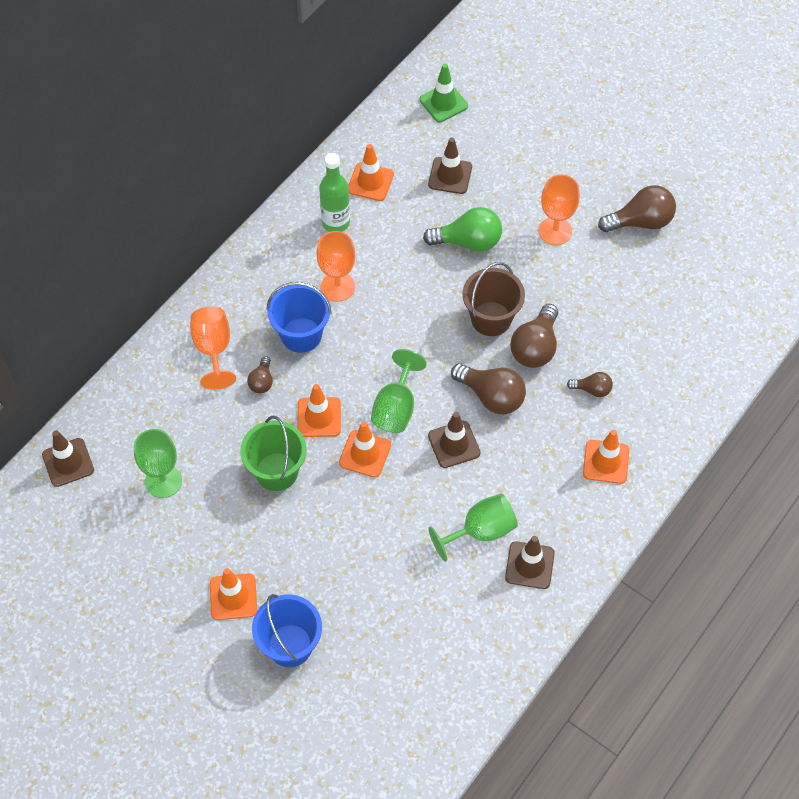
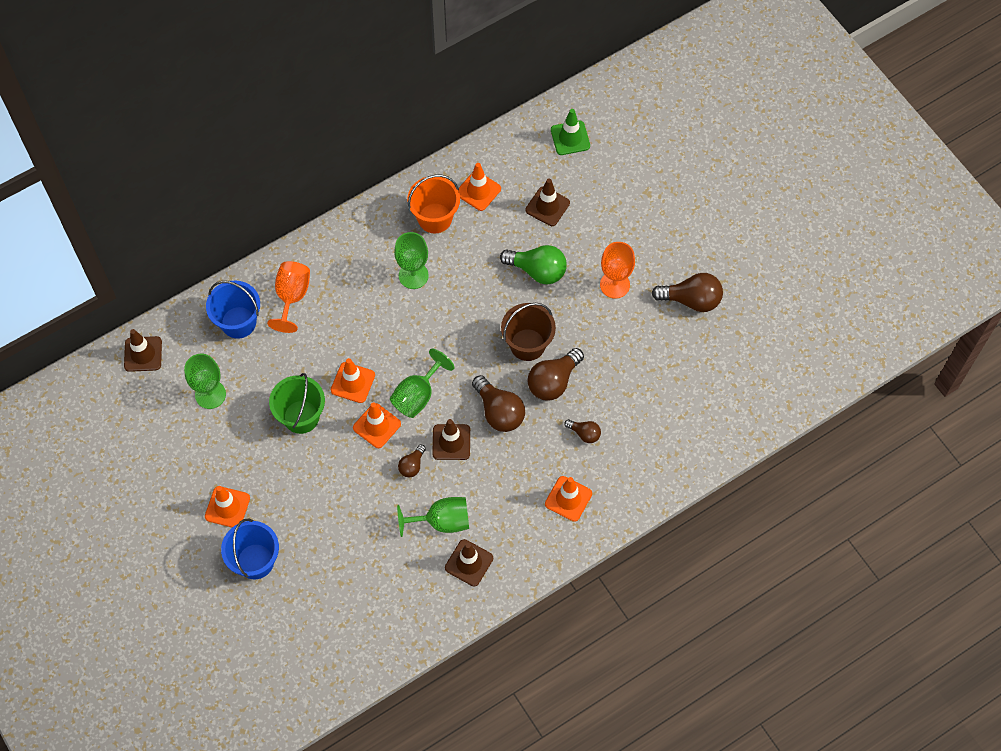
camera: 20 degrees right, 5 degrees up
brown light bulb [247,356,273,394] -> brown light bulb moved to [398,444,426,478]
blue bucket [266,282,332,353] -> blue bucket moved to [206,280,260,339]
orange goblet [317,231,356,302] -> green goblet [394,232,429,289]
green bottle [319,153,350,232] -> orange bucket [407,175,460,234]

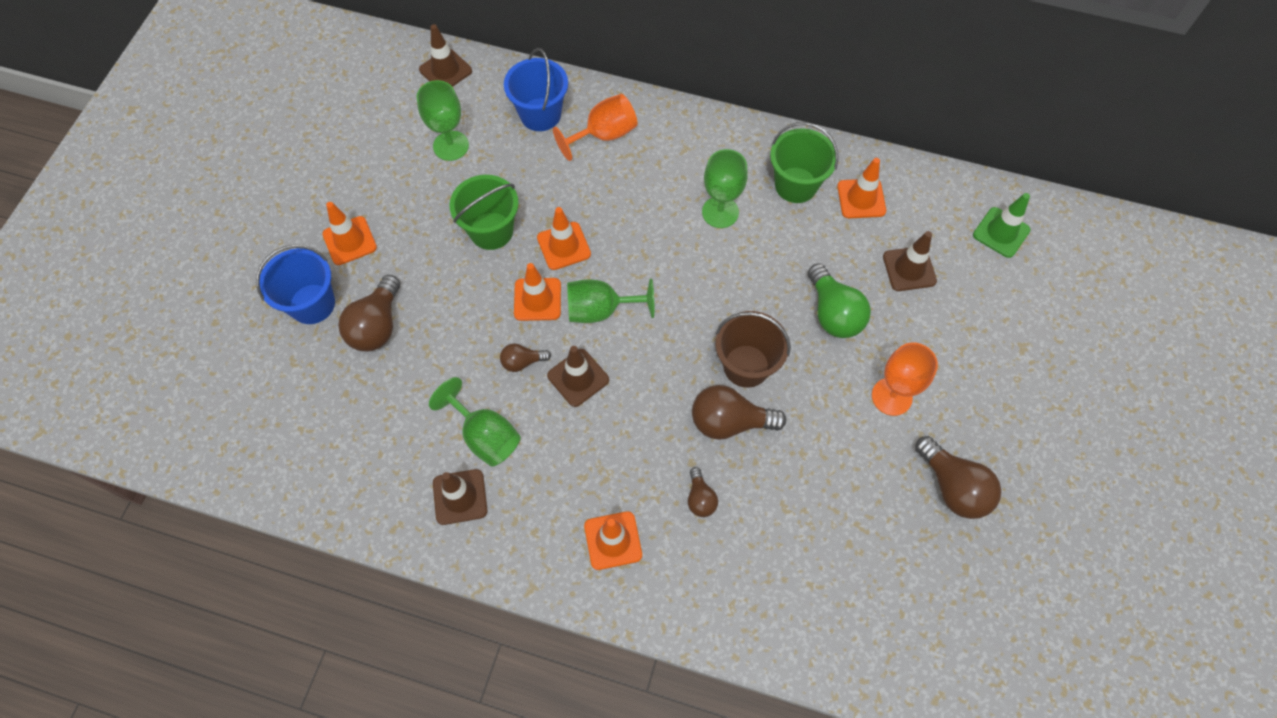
camera: 50 degrees right, 0 degrees up
orange bucket [407,175,460,234] -> green bucket [770,122,839,203]
brown light bulb [472,375,525,432] -> brown light bulb moved to [338,275,400,351]

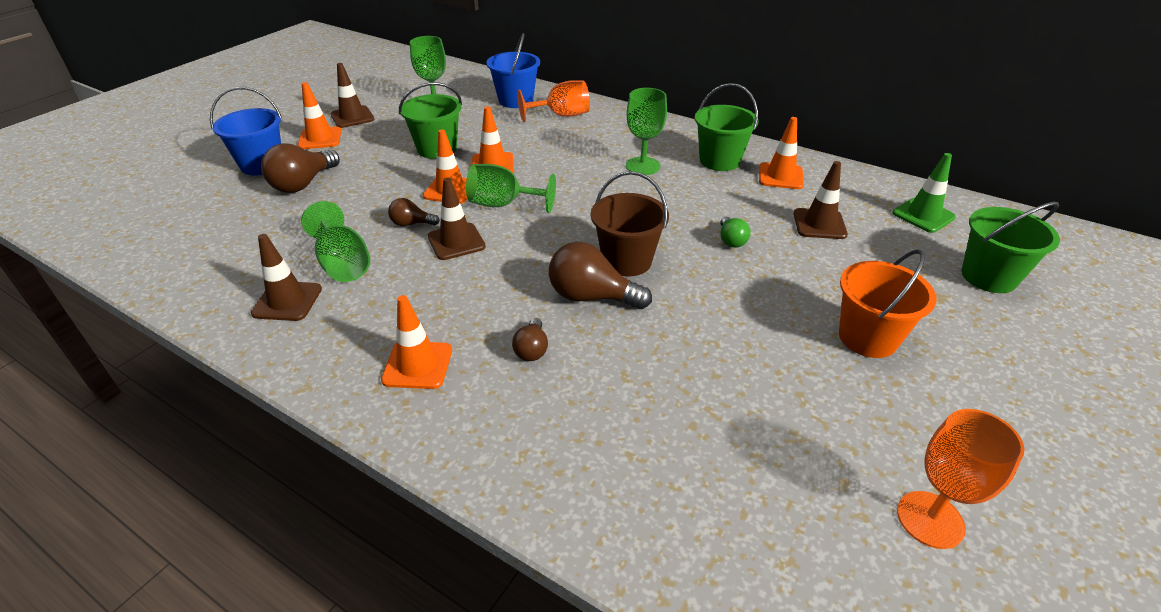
camera: 15 degrees right, 25 degrees down
brown traffic cone [419,24,472,87] -> brown traffic cone moved to [331,63,374,128]
green light bulb [808,263,871,338] -> green light bulb [720,217,750,248], size x0.55
orange goblet [872,342,938,416] -> orange goblet moved to [897,409,1024,549]
brown light bulb [915,436,1001,519] -> none
none -> orange bucket [839,249,936,358]
none -> green bucket [961,202,1060,293]

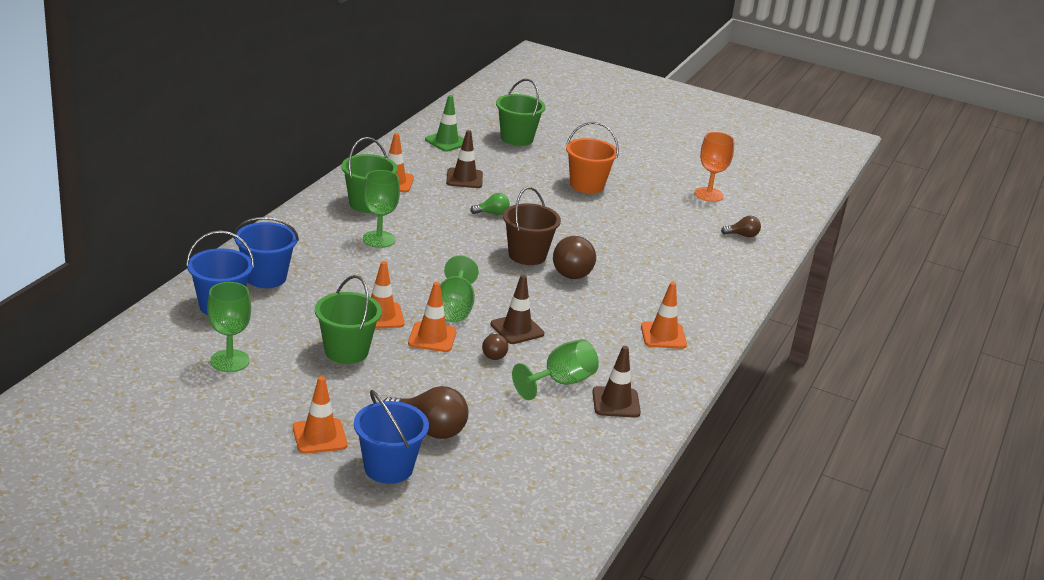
camera: 100 degrees left, 10 degrees down
brown traffic cone [331,63,374,128] -> none
brown light bulb [512,318,548,361] -> brown light bulb moved to [721,216,761,237]
orange goblet [517,80,590,122] -> blue bucket [233,217,299,288]

